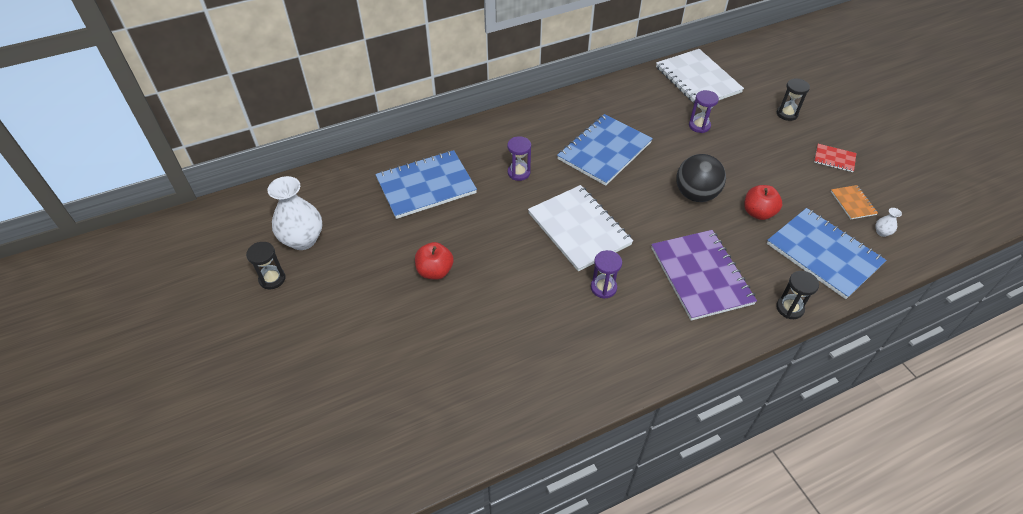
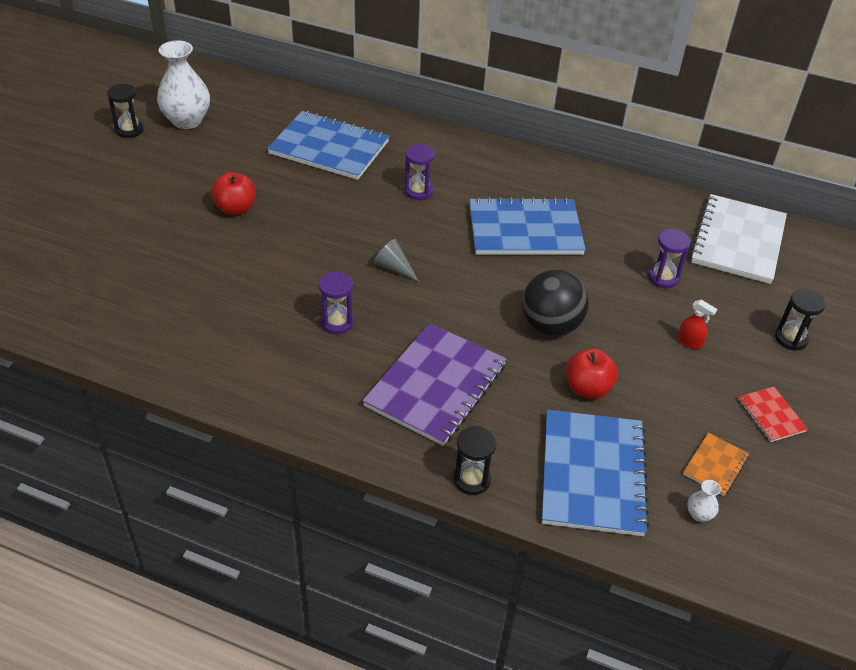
camera: 45 degrees right, 5 degrees down
white notebook [528,185,633,271] -> grey cone [374,239,419,282]
none -> red spray bottle [677,300,717,349]

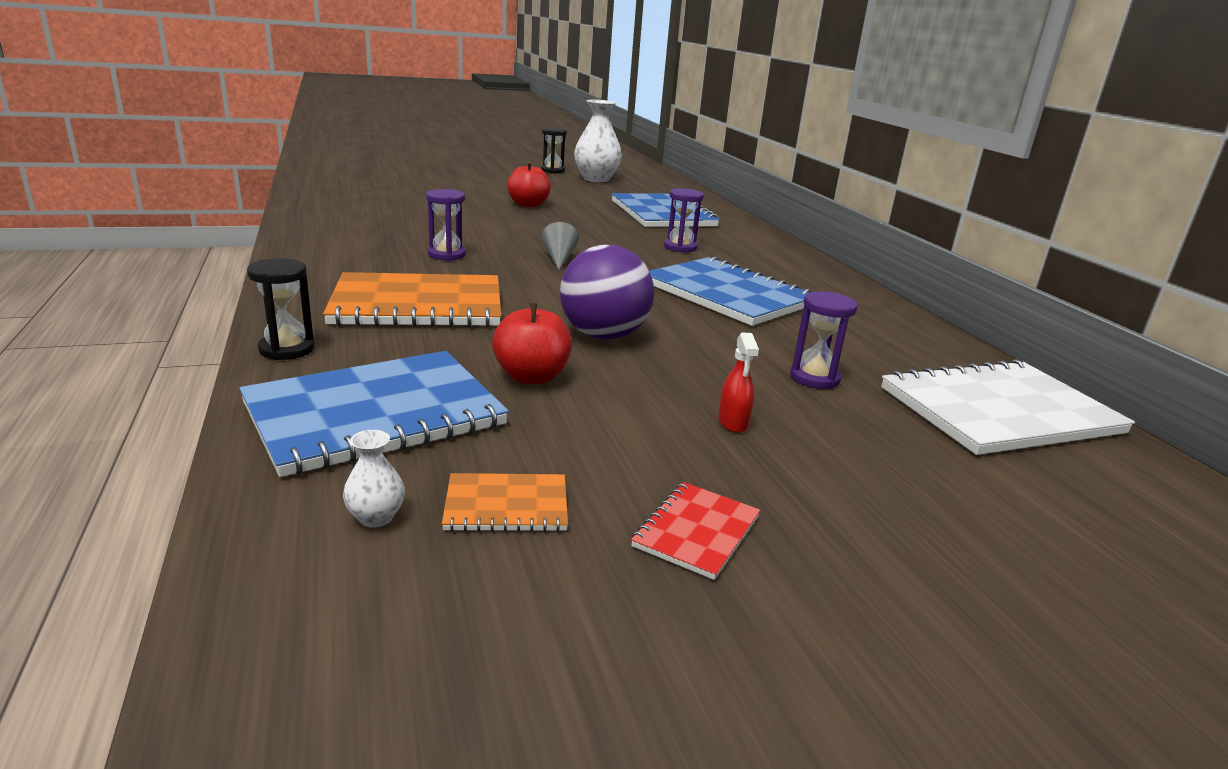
camera: 50 degrees right, 20 degrees down
purple notebook [362,323,507,446] -> orange notebook [323,272,501,327]
black ball [522,270,589,336] -> purple ball [560,245,654,340]
black hourglass [775,289,826,351] -> none

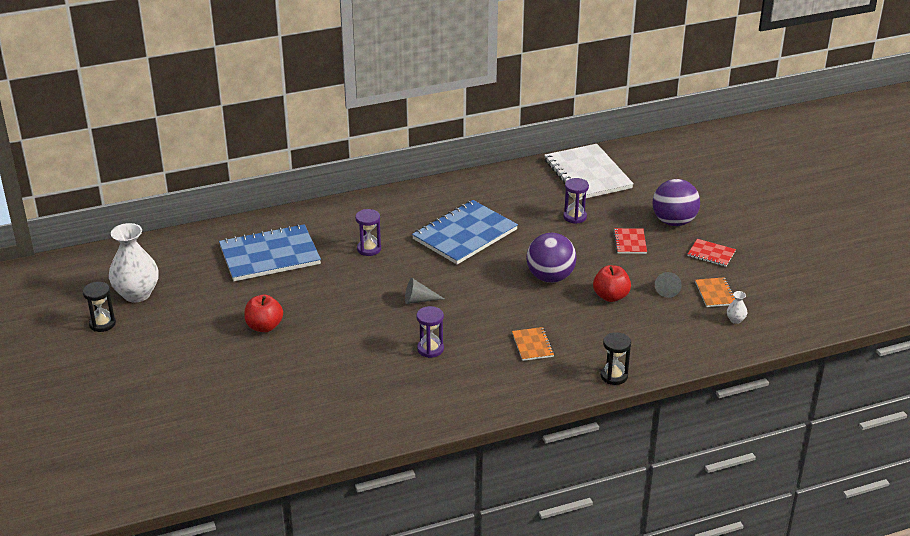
camera: 90 degrees left, 10 degrees up
blue notebook [239,351,509,477] -> none
orange notebook [323,272,501,327] -> orange notebook [512,327,554,361], size x0.46
red spray bottle [718,333,759,433] -> red notebook [614,228,647,254]
none -> purple ball [653,179,700,226]
none -> grey cone [655,272,682,298]

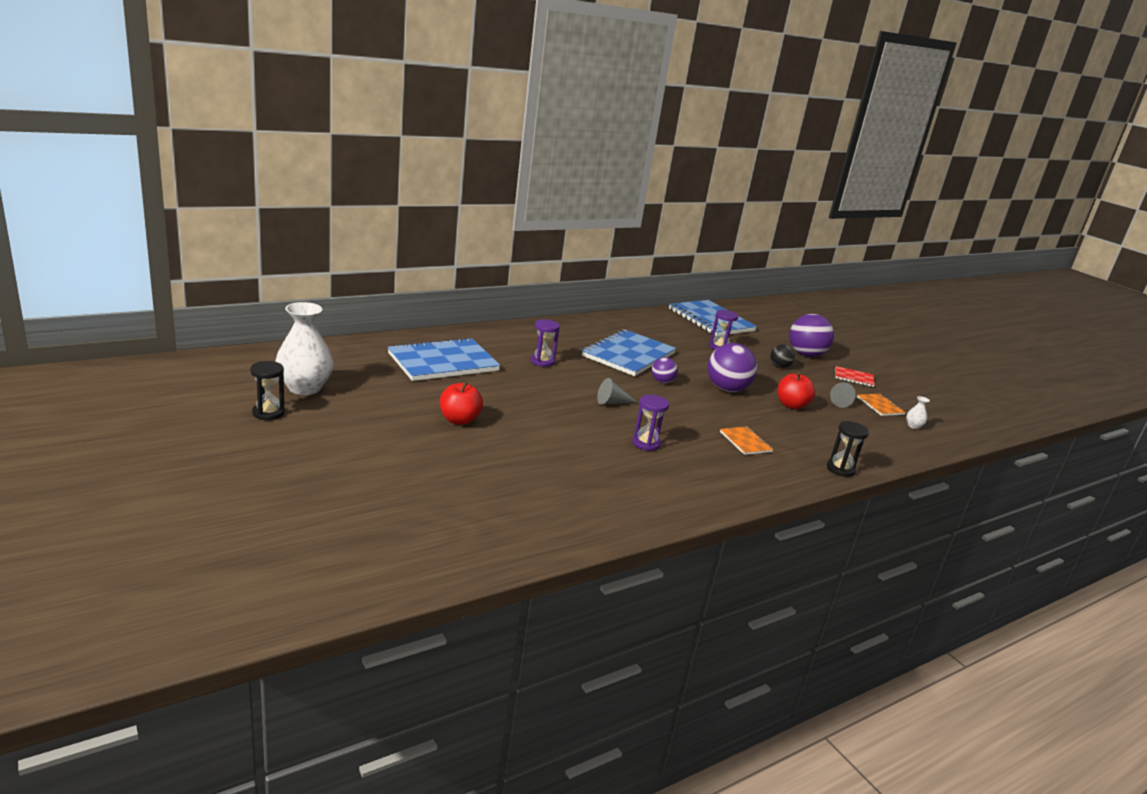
camera: 15 degrees left, 10 degrees down
white notebook [544,144,634,200] -> blue notebook [669,300,757,336]
red notebook [614,228,647,254] -> black ball [770,344,795,368]
none -> purple ball [652,357,678,383]

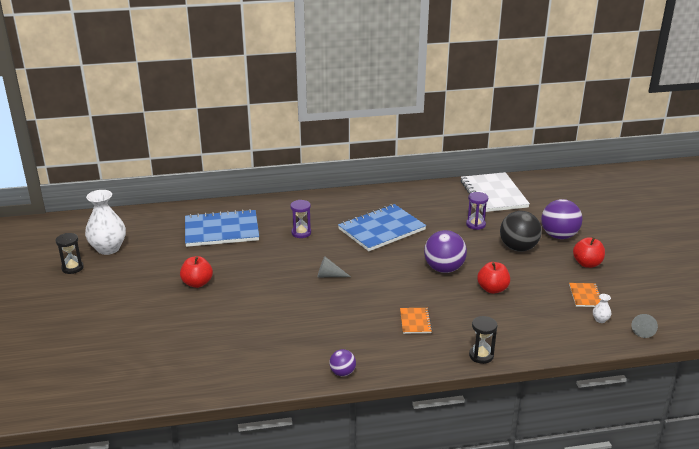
camera: 25 degrees right, 5 degrees up
purple hourglass [632,395,669,451] -> none
purple ball [652,357,678,383] -> purple ball moved to [329,349,356,376]
blue notebook [669,300,757,336] -> white notebook [460,172,530,212]
black ball [770,344,795,368] -> black ball [500,211,542,252], size x1.88
grey cone [830,382,856,408] -> grey cone moved to [631,314,658,338]
red notebook [835,366,875,387] -> red apple [573,237,605,268]

